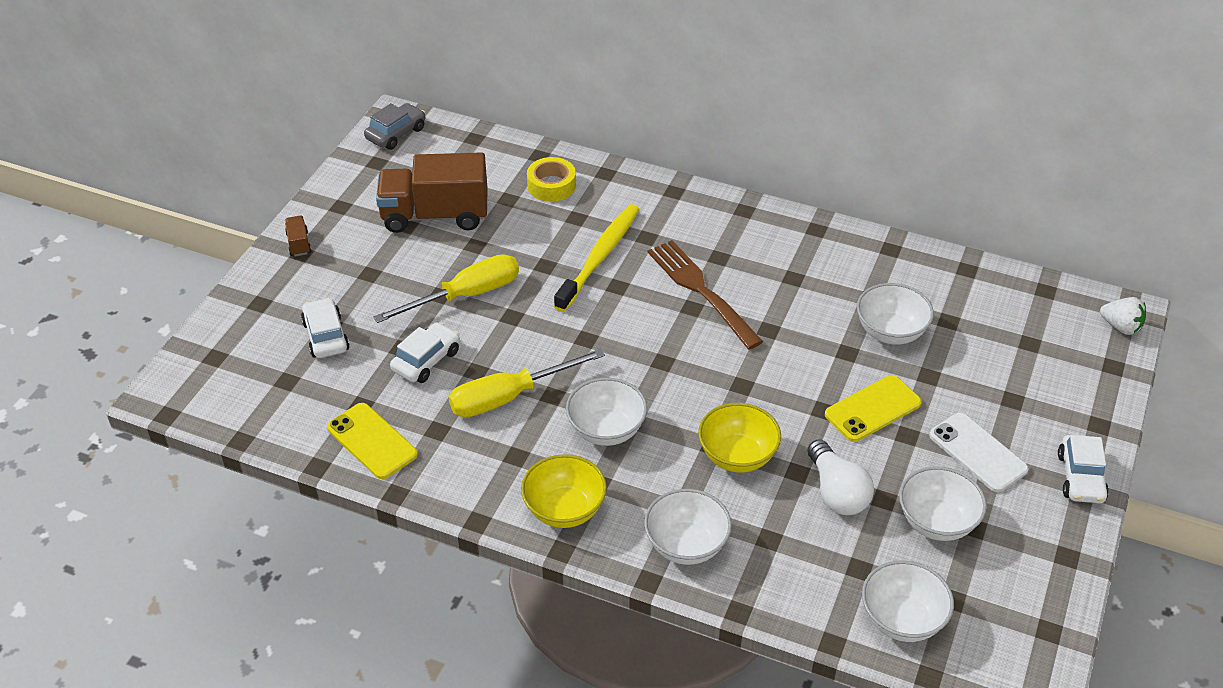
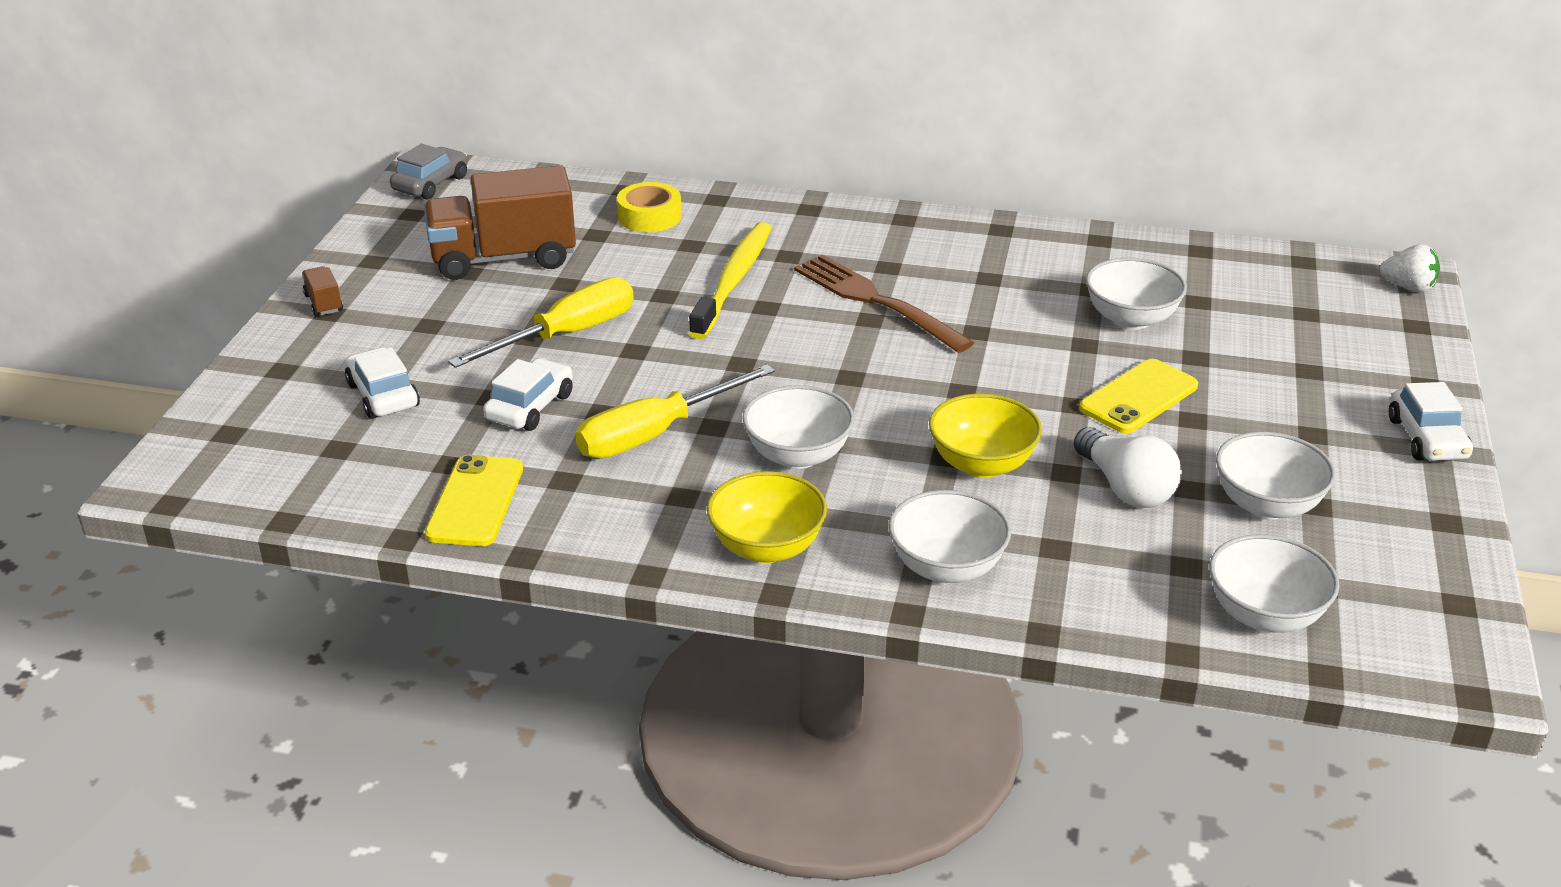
camera: 10 degrees left, 10 degrees down
yellow phone [327,403,418,479] -> yellow phone turned 60 degrees clockwise [425,455,523,546]
white phone [929,413,1029,492] -> none

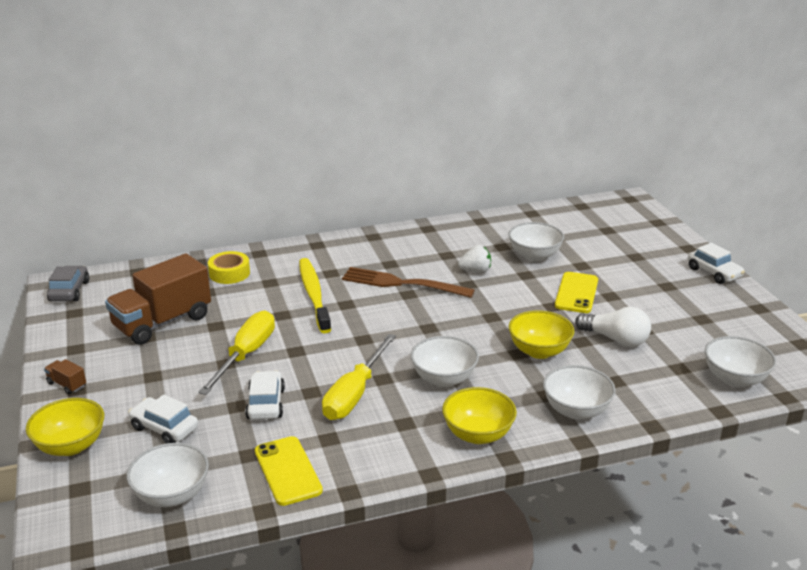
camera: 30 degrees left, 5 degrees down
white bowl [1216,432,1336,520] -> white bowl moved to [127,443,209,507]
white strawberry [1379,244,1440,292] -> white strawberry moved to [458,245,491,273]
none -> yellow bowl [26,398,104,456]

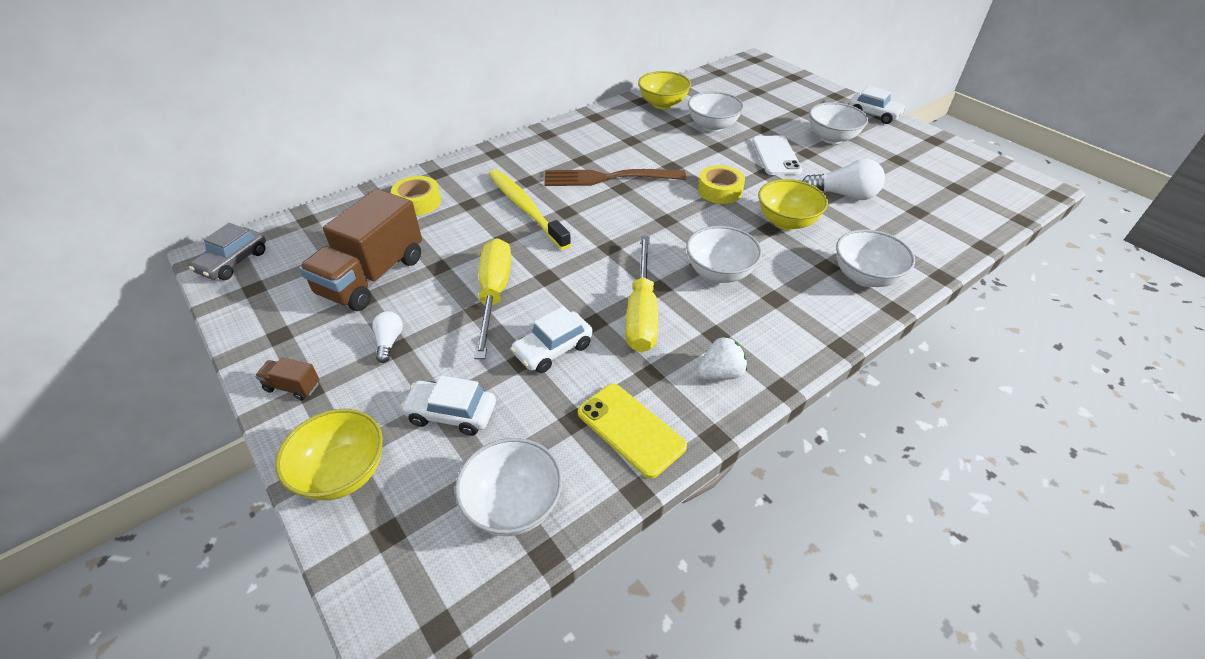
camera: 20 degrees left, 15 degrees up
grey car [47,266,89,301] -> grey car turned 135 degrees counterclockwise [189,223,266,280]
white car [245,371,285,420] -> white car turned 105 degrees counterclockwise [511,306,593,373]
yellow bowl [442,387,517,444] -> yellow bowl moved to [638,71,691,109]
white strawberry [458,245,491,273] -> white strawberry moved to [697,337,747,380]
yellow phone [555,272,598,313] -> white phone [752,135,802,175]
white bowl [705,336,776,387] -> white bowl moved to [809,102,868,144]
none -> white light bulb [372,311,403,363]
none -> yellow tape [698,165,745,204]

